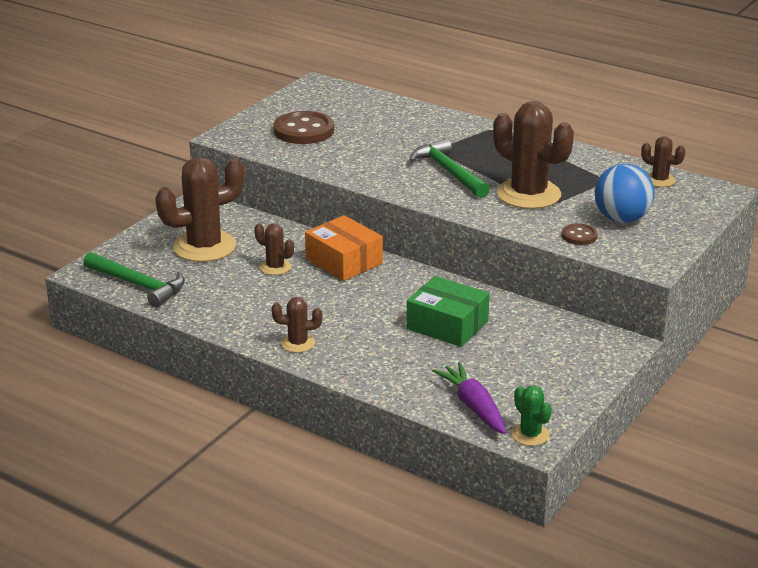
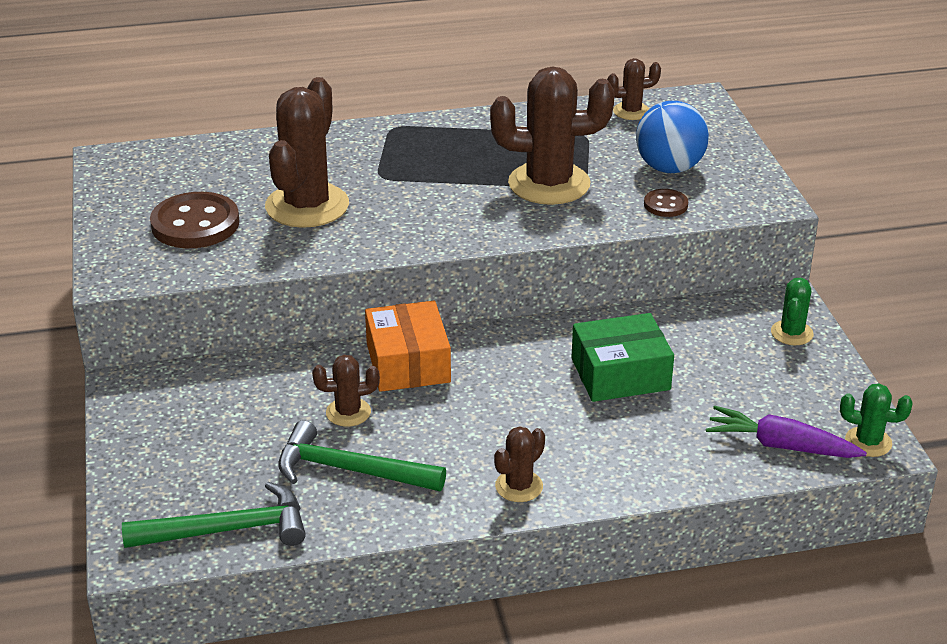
camera: 45 degrees left, 5 degrees up
brown cactus [155,157,245,262] -> brown cactus moved to [265,77,349,228]
orange box [305,215,383,281] -> orange box turned 75 degrees clockwise [365,301,451,392]
green hammer [410,139,490,198] -> green hammer moved to [278,420,446,491]
none -> green cactus [771,278,814,345]

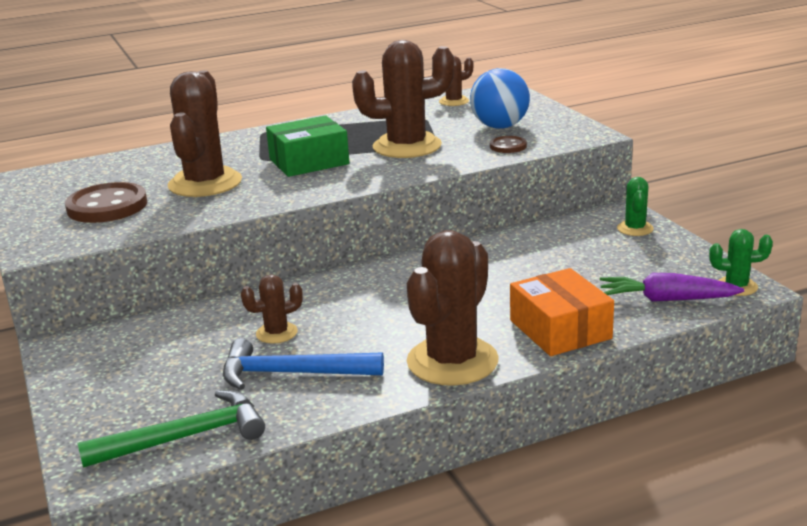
camera: 10 degrees left, 10 degrees down
green hammer [278,420,446,491] -> blue hammer [223,338,384,390]
orange box [365,301,451,392] -> orange box moved to [510,268,614,356]
brown cactus [494,426,545,502] -> brown cactus [407,230,499,386], size x2.05
green box [571,313,674,402] -> green box moved to [266,115,349,177]

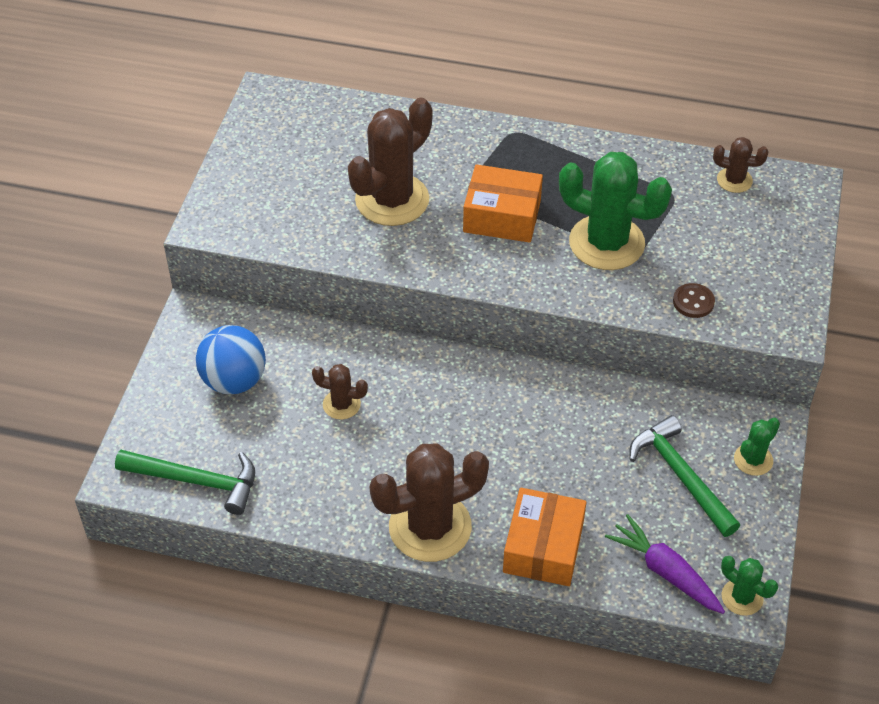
camera: 35 degrees right, 25 degrees up
brown button [65,182,147,223] -> none
blue hammer [223,338,384,390] -> none
green box [266,115,349,177] -> orange box [463,164,543,243]
brown cactus [352,40,454,158] -> green cactus [559,152,672,270]
blue ball [470,68,530,129] -> blue ball moved to [196,325,266,394]
none -> green hammer [629,415,740,537]

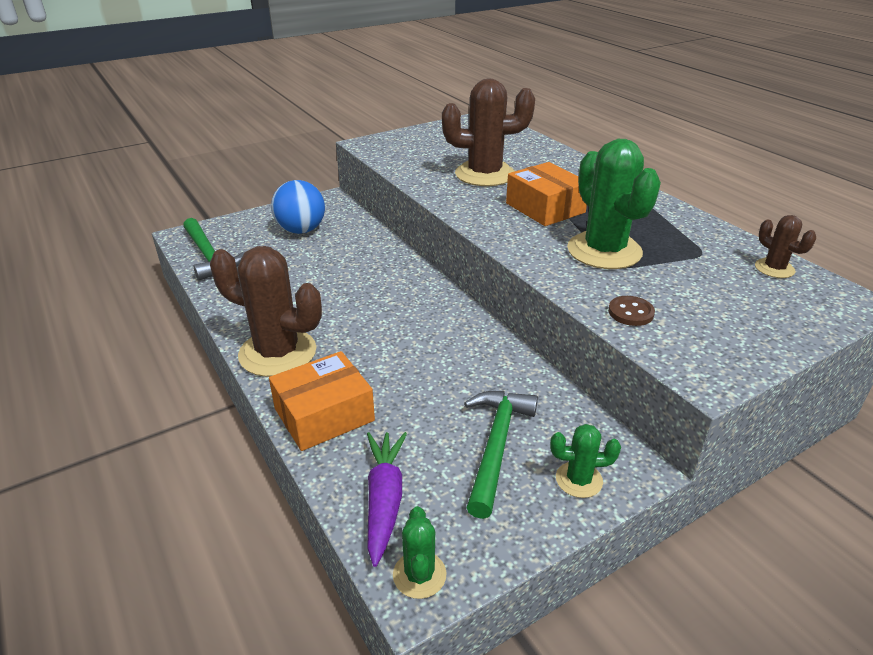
camera: 45 degrees right, 15 degrees down
brown cactus [312,364,368,420] -> none

